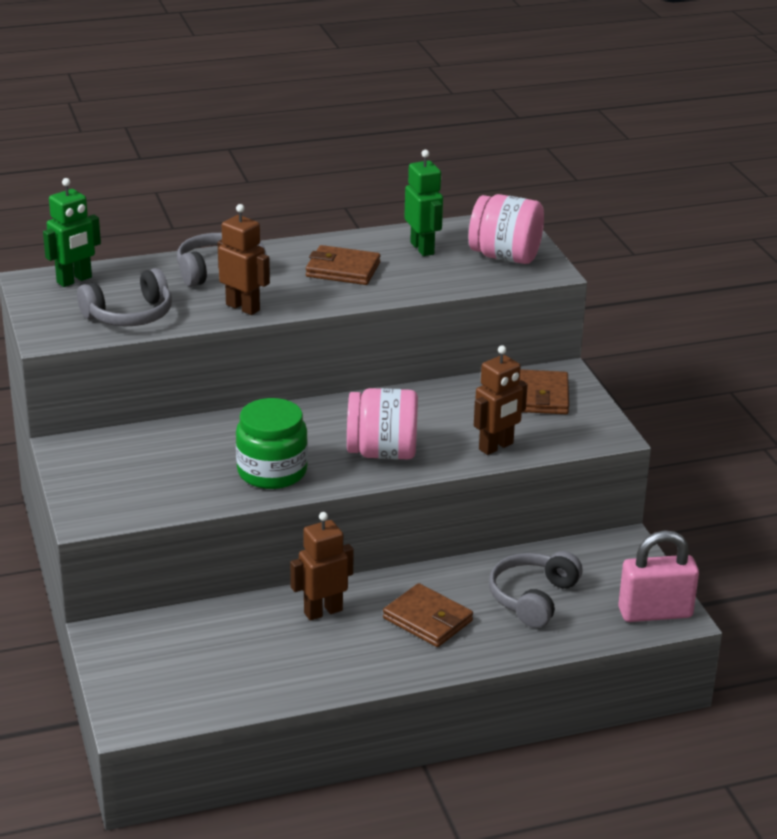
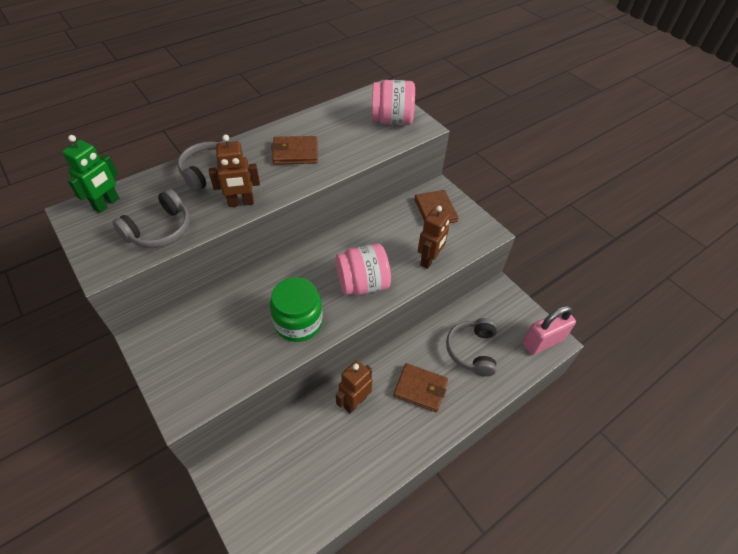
camera: 20 degrees left, 20 degrees up
brown robot [217,204,270,315] -> brown robot turned 150 degrees clockwise [209,135,260,207]
green robot [404,150,443,256] -> none

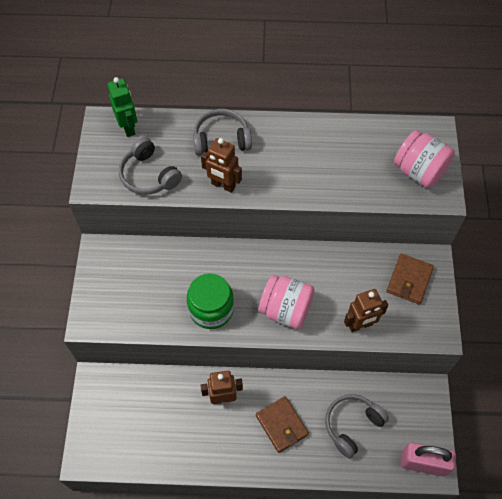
camera: 40 degrees right, 10 degrees up
green robot [62,135,119,213] -> green robot turned 90 degrees counterclockwise [107,77,137,137]
grey headphones [113,189,190,248] -> grey headphones turned 60 degrees clockwise [119,137,182,195]
brown wallet [271,136,318,165] -> none

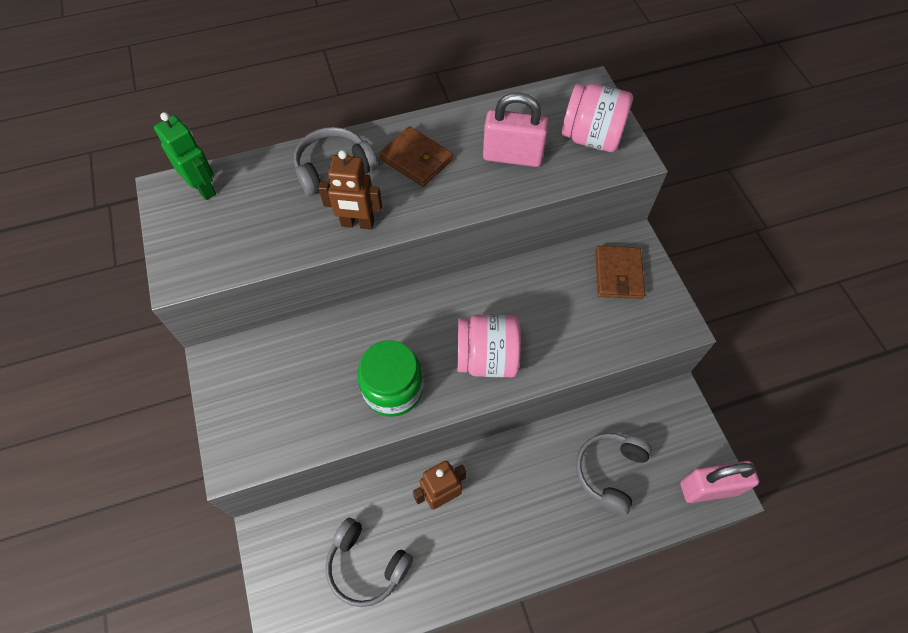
camera: 20 degrees left, 0 degrees up
grey headphones [119,137,182,195] -> grey headphones moved to [326,518,413,607]
brown wallet [256,396,309,453] -> brown wallet moved to [379,126,453,187]
brown robot [344,289,388,332] -> none
none -> pink padlock [483,93,549,167]

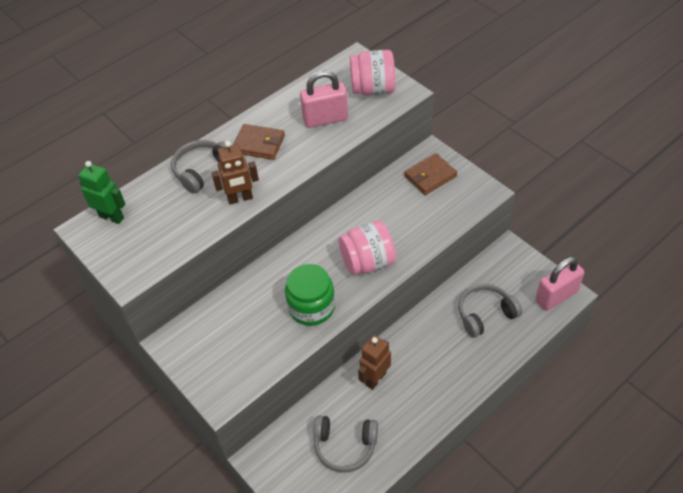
camera: 20 degrees left, 10 degrees down
grey headphones [576,433,652,515] -> grey headphones turned 60 degrees clockwise [458,284,522,338]
brown wallet [595,246,645,299] -> brown wallet turned 75 degrees clockwise [404,153,457,195]

